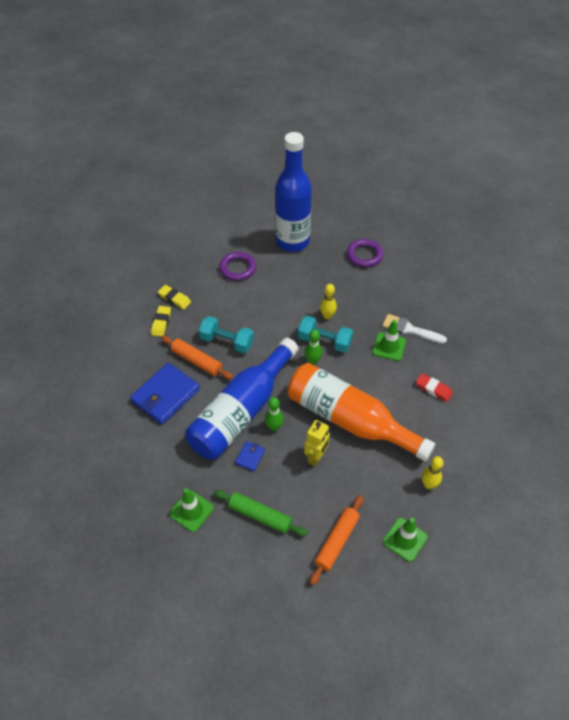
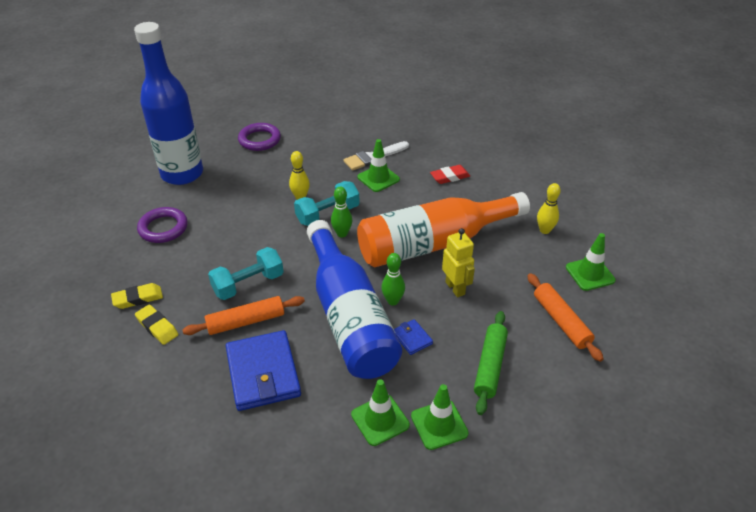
camera: 55 degrees left, 10 degrees down
green rolling pin [214,490,308,536] -> green rolling pin turned 45 degrees counterclockwise [474,311,508,415]
none -> green traffic cone [351,379,410,446]

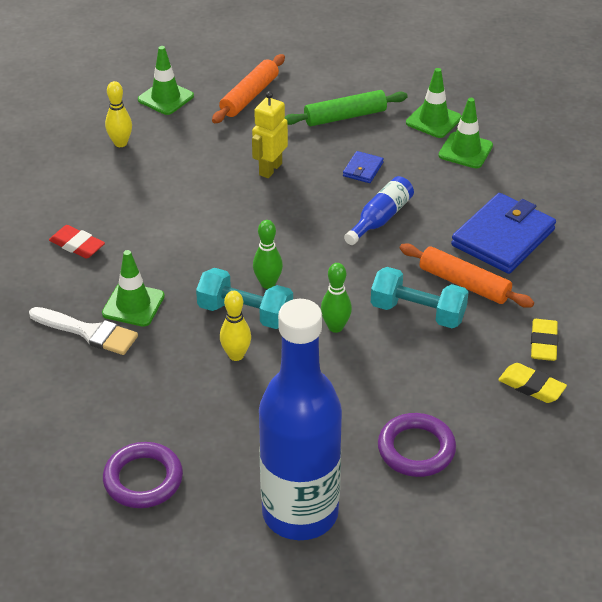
camera: 125 degrees left, 0 degrees up
blue bottle [307,220,402,379] -> blue bottle [344,176,414,245], size x0.43
orange bottle [357,192,530,267] -> none
green bowling pin [381,253,405,306] -> green bowling pin moved to [321,263,352,333]

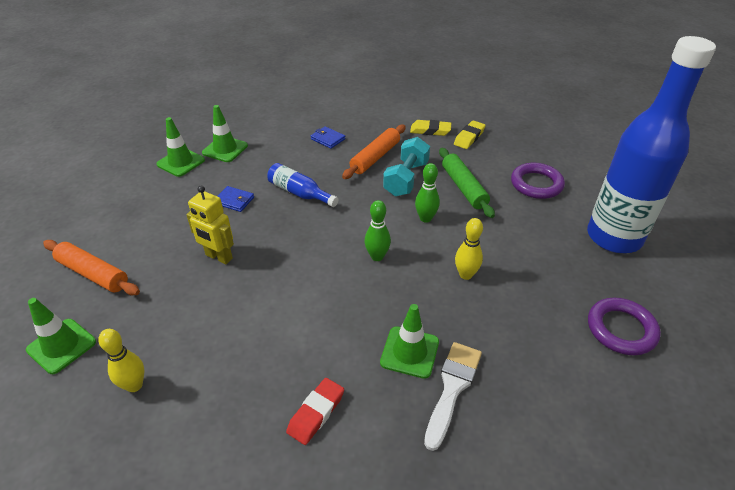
camera: 90 degrees left, 0 degrees up
turquoise dumbbell [196,268,293,329] -> none
green rolling pin [284,90,408,126] -> green rolling pin moved to [439,148,495,218]
blue wallet [451,193,556,274] -> blue wallet [311,126,345,149], size x0.45

